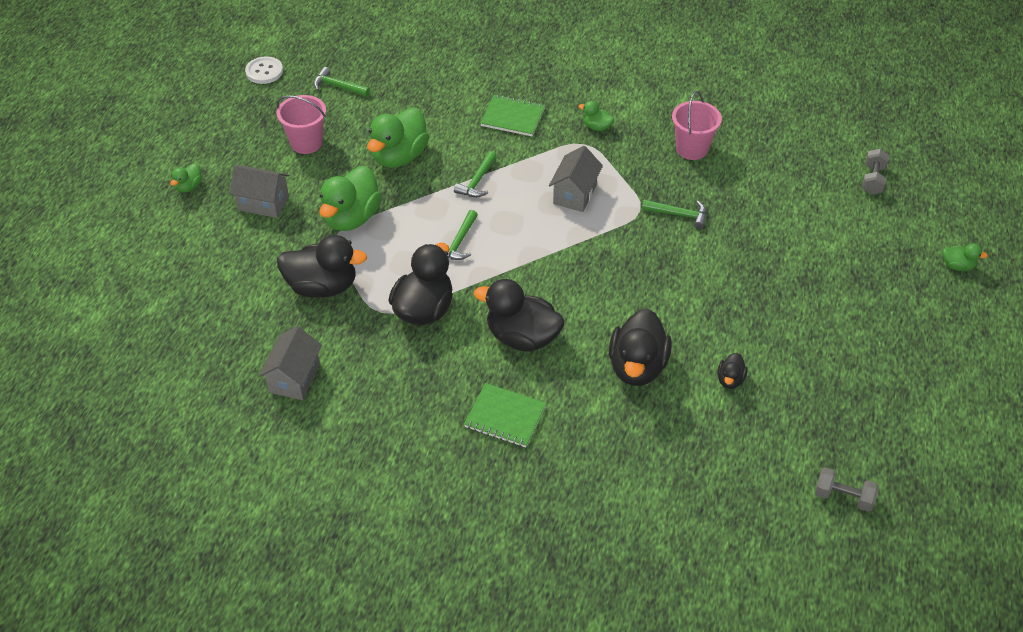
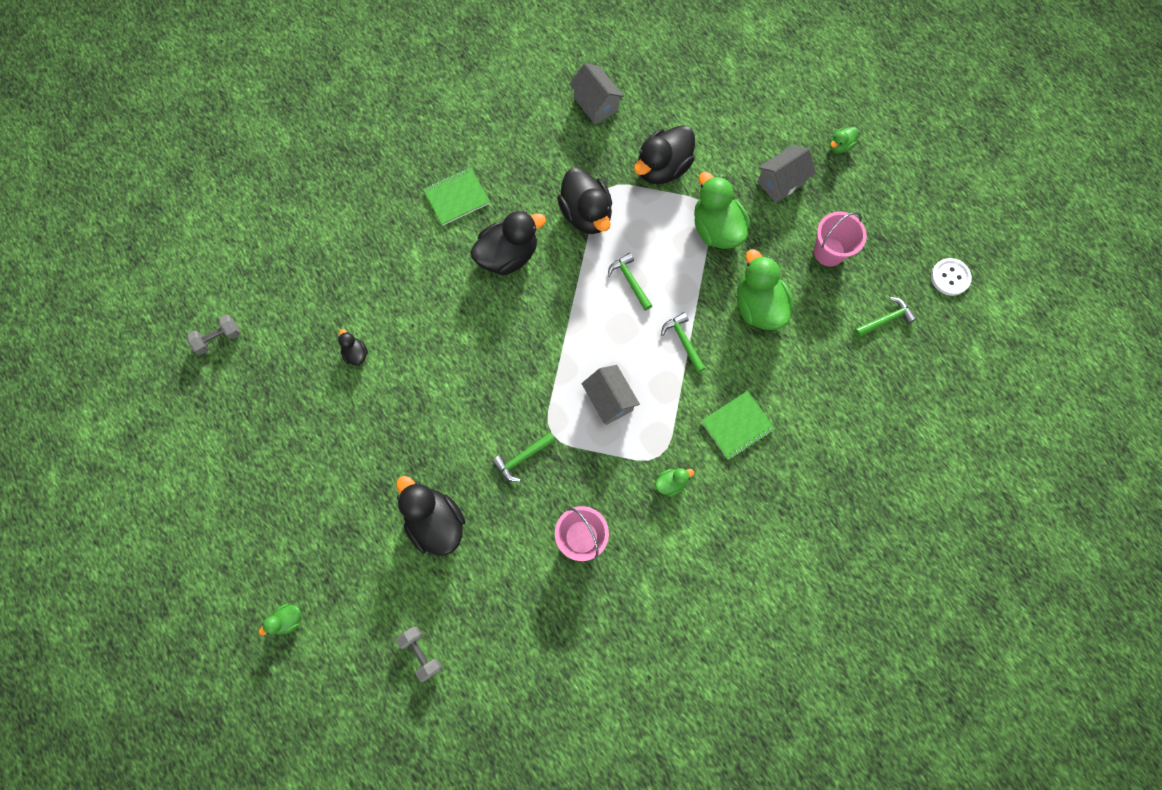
camera: 130 degrees right, 25 degrees up
green duck [170,163,202,193] -> green duck turned 105 degrees counterclockwise [830,127,858,153]
black duck [609,309,672,386] -> black duck moved to [396,476,465,556]

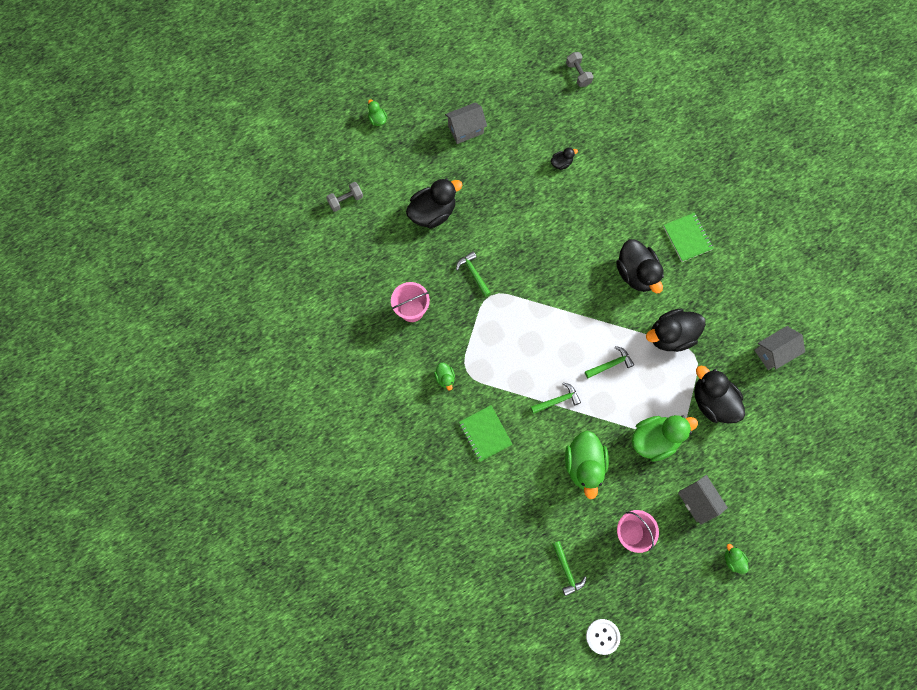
camera: 95 degrees right, 0 degrees up
grey house [581,365,640,425] -> grey house moved to [445,102,487,144]
green duck [737,249,794,330] -> green duck turned 105 degrees clockwise [565,431,609,499]

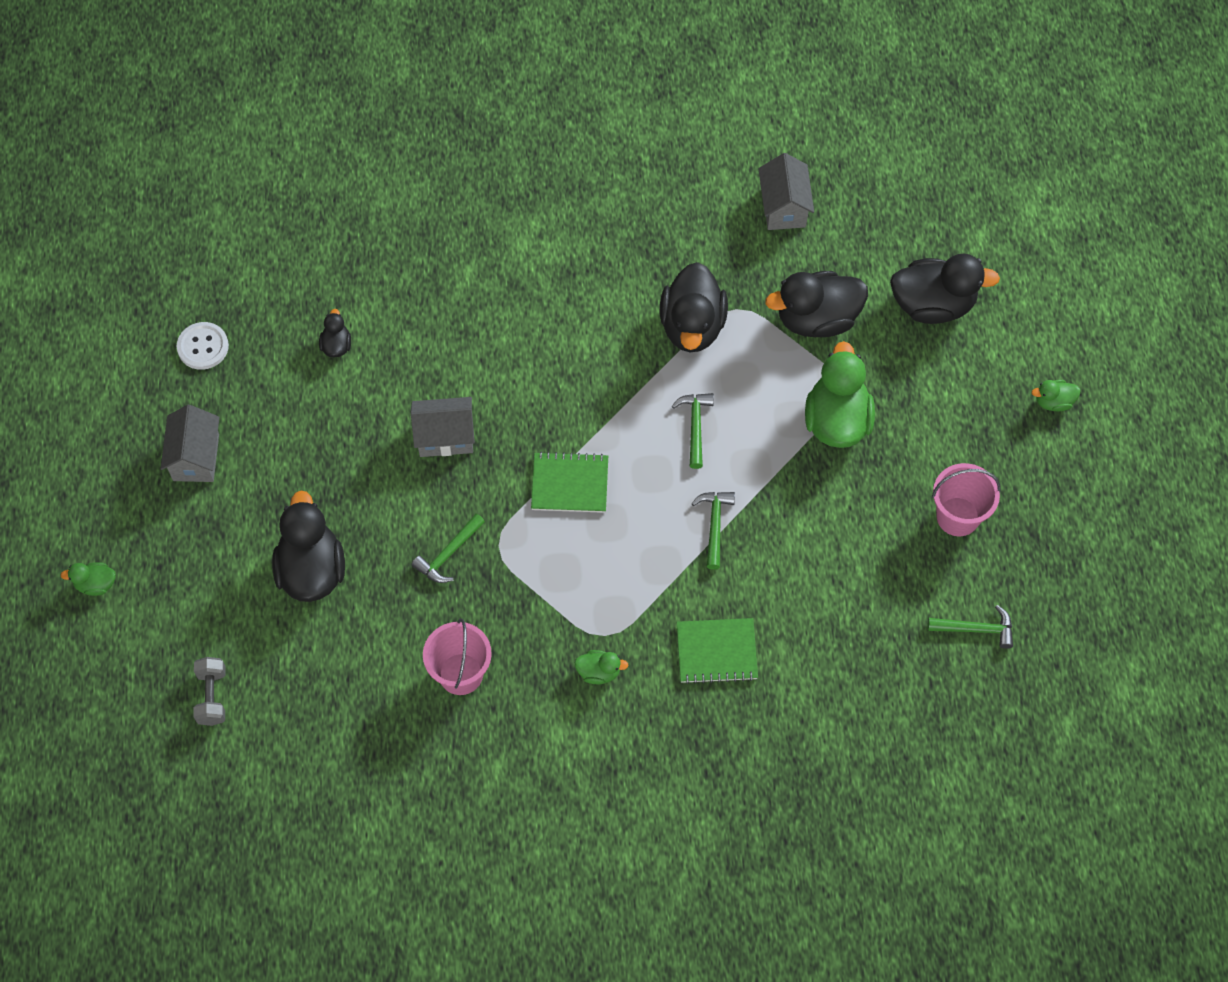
camera: 65 degrees left, 10 degrees down
green hammer [456,251,491,297] -> green hammer turned 45 degrees counterclockwise [412,513,485,583]
green duck [565,431,609,499] -> none
grey dumbbell [566,52,593,87] -> none
white button [586,619,620,655] -> white button moved to [176,322,229,370]
black duck [616,239,664,293] -> black duck moved to [890,254,1000,324]
green notebook [663,213,714,262] -> green notebook moved to [531,452,608,513]
grey house [678,475,728,525] -> grey house moved to [411,397,475,457]

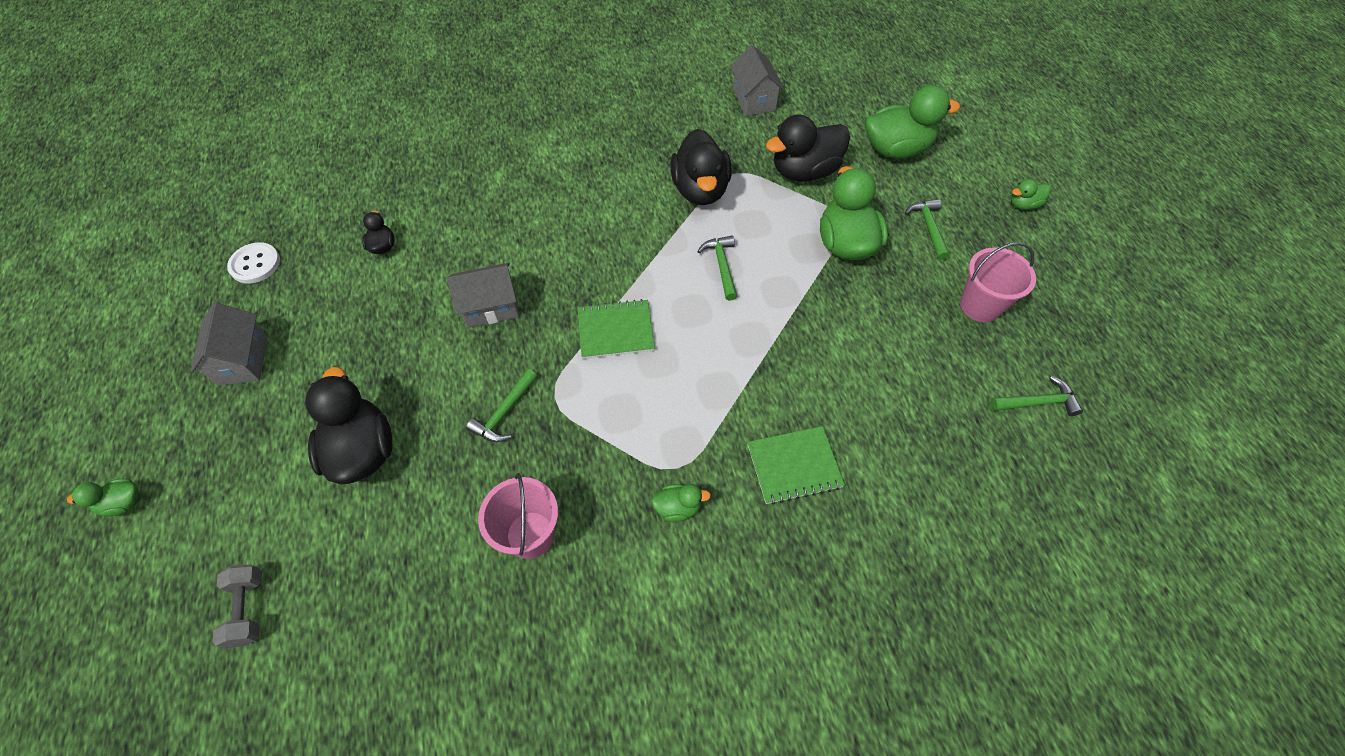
camera: 10 degrees left, 5 degrees down
green hammer [691,492,735,570] -> green hammer moved to [905,199,950,260]
black duck [890,254,1000,324] -> green duck [865,85,960,158]

